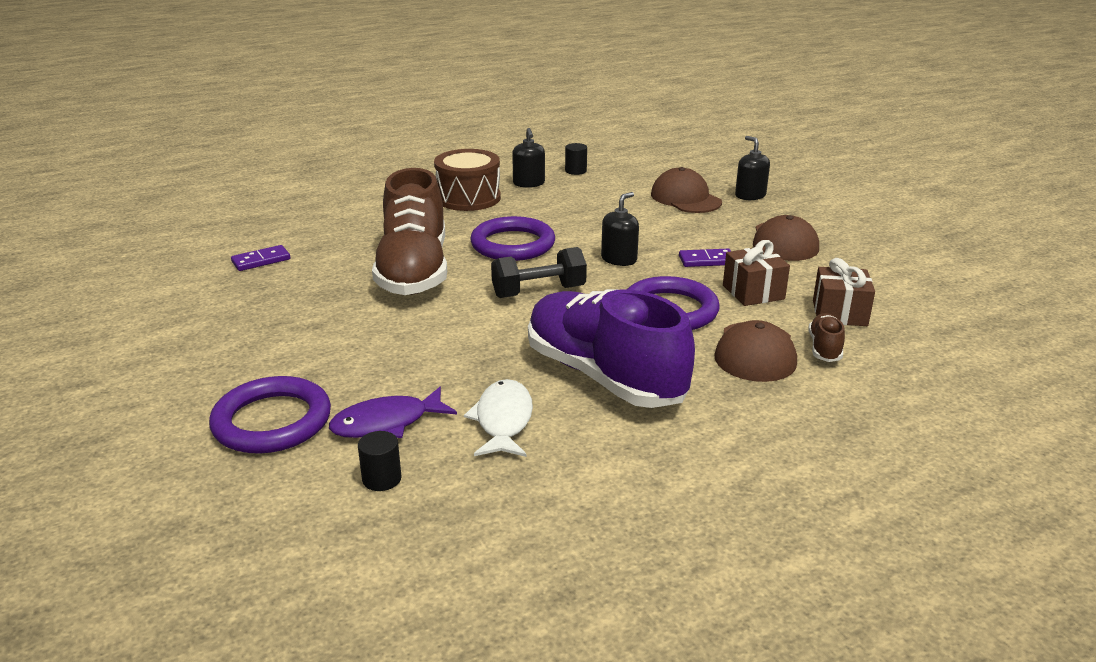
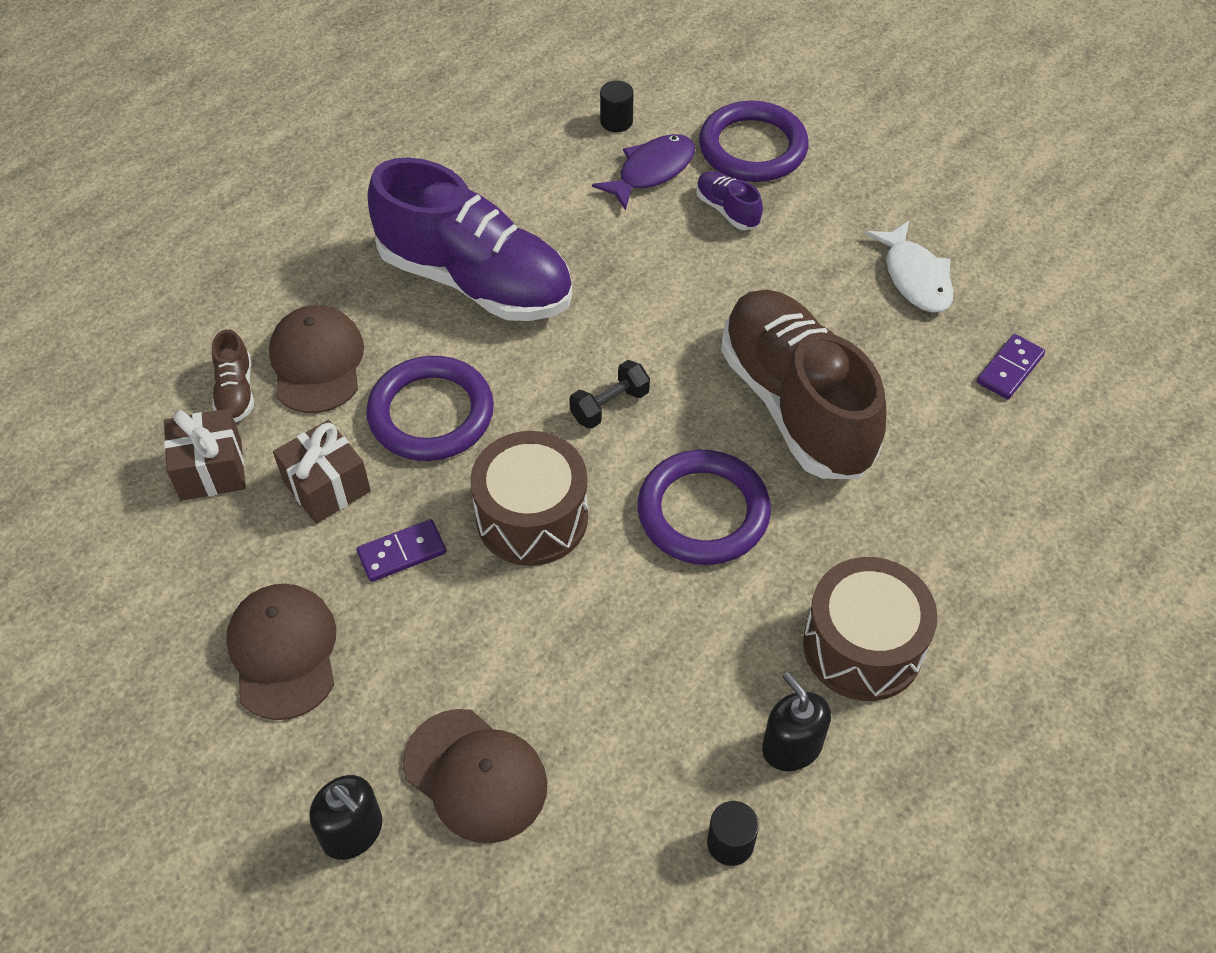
camera: 160 degrees right, 25 degrees up
white fish [464,379,533,457] -> white fish moved to [865,221,954,313]
black dumbbell [491,247,587,298] -> black dumbbell [569,360,650,429], size x0.66
black soap dispenser [601,192,639,266] -> brown drum [470,431,588,566]
none -> purple shoe [696,171,763,230]

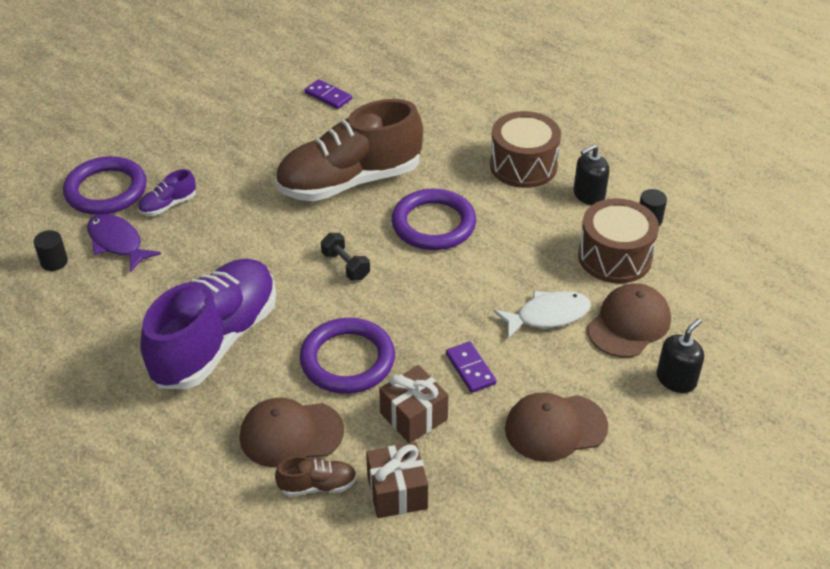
camera: 90 degrees left, 10 degrees down
brown drum [470,431,588,566] -> brown drum moved to [578,198,659,283]
white fish [865,221,954,313] -> white fish moved to [494,291,591,339]

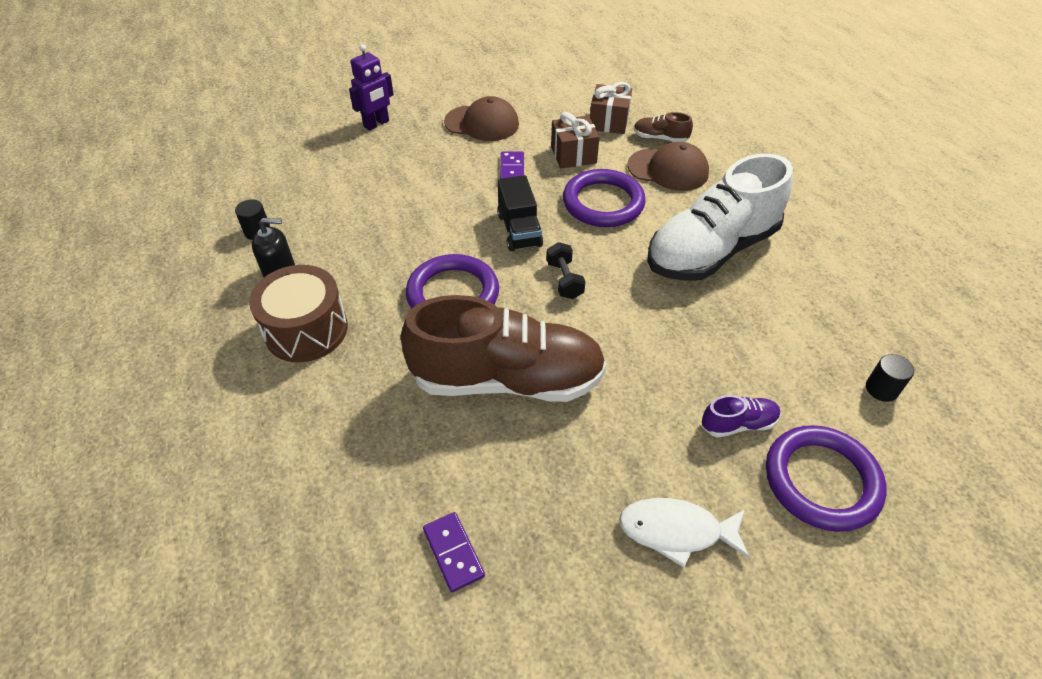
camera: 155 degrees left, 5 degrees up
purple fish [87,214,161,272] -> none
purple shoe [140,259,276,389] -> white shoe [647,154,793,281]
white fish [494,291,591,339] -> white fish moved to [619,498,750,568]
brown drum [578,198,659,283] -> none
brown cap [587,283,671,357] -> none
black soap dispenser [657,319,704,393] -> purple robot [349,44,394,131]
none -> black truck [497,175,543,251]

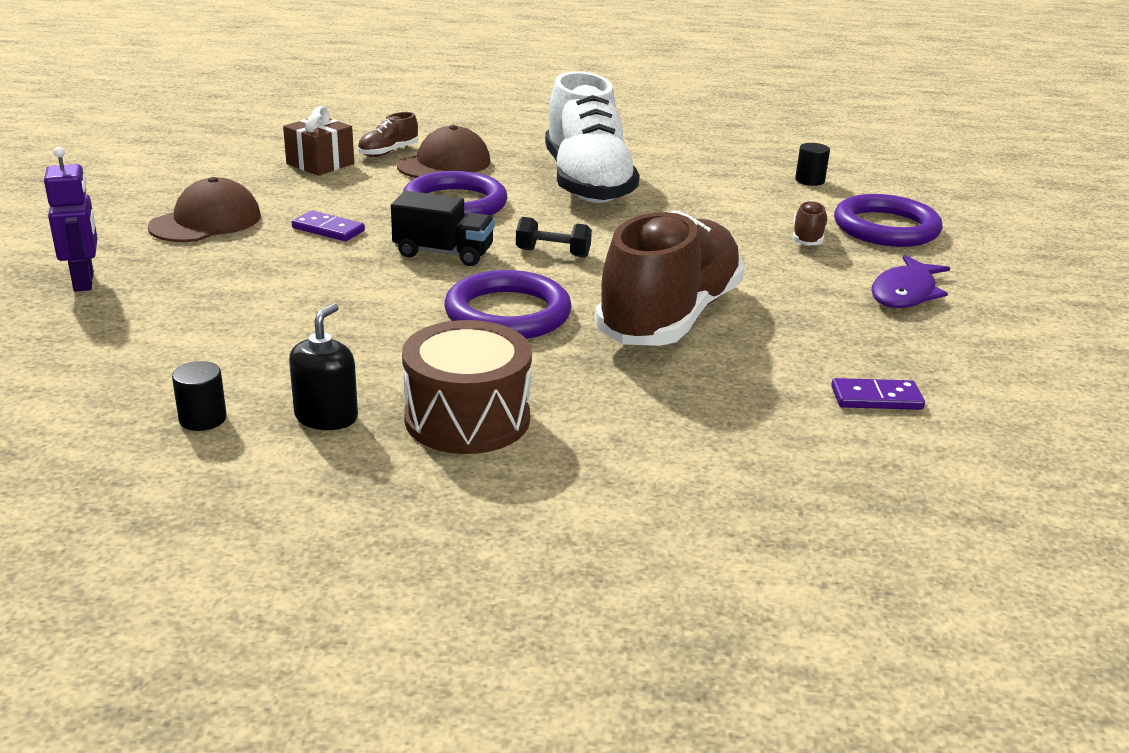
camera: 65 degrees left, 20 degrees down
brown gift [551,112,600,168] -> none
white fish [619,498,750,568] -> purple fish [871,255,950,308]
purple shoe [702,395,780,438] -> brown shoe [793,200,828,246]

